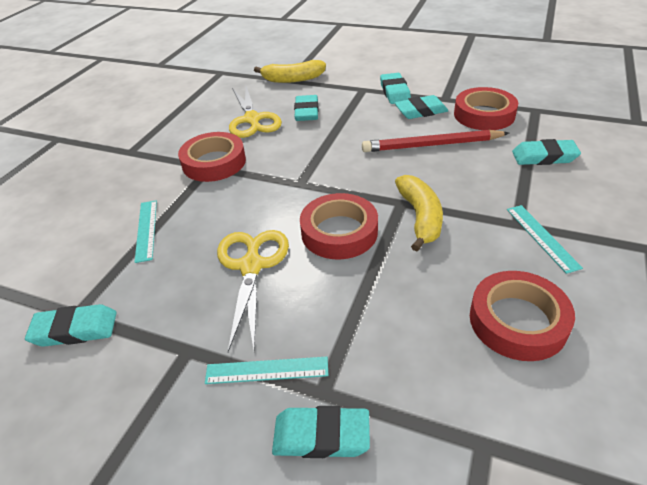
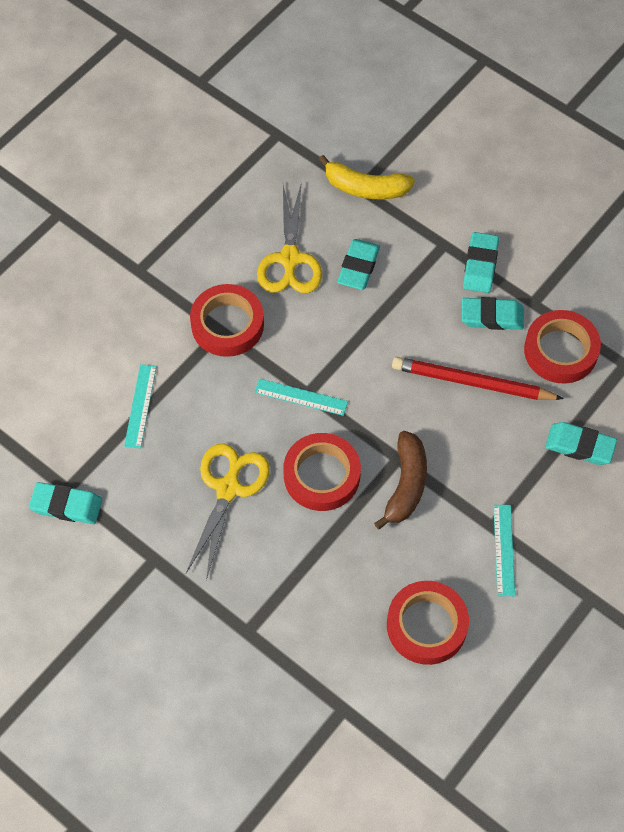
camera: 15 degrees right, 20 degrees up
turquoise ruler [205,357,329,384] -> turquoise ruler moved to [255,379,348,416]
turquoise eraser [272,406,370,458] -> none
yellow banana [395,175,443,251] -> brown banana [374,431,427,530]

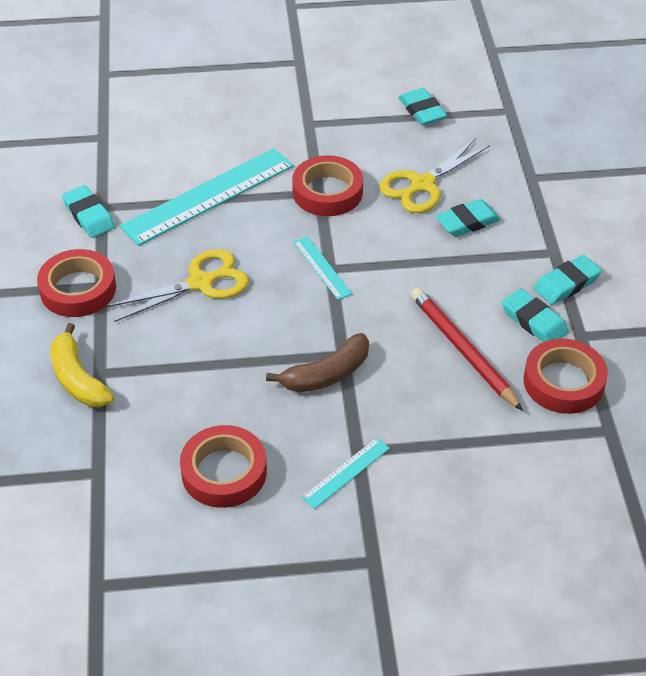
camera: 45 degrees right, 15 degrees down
turquoise ruler [124,364,157,449] -> turquoise ruler [120,148,294,246], size x2.15
red tape [283,433,361,511] -> red tape moved to [37,249,116,317]
yellow banana [318,155,415,199] -> yellow banana moved to [51,323,114,407]
turquoise eraser [545,422,617,465] -> turquoise eraser moved to [399,88,447,125]

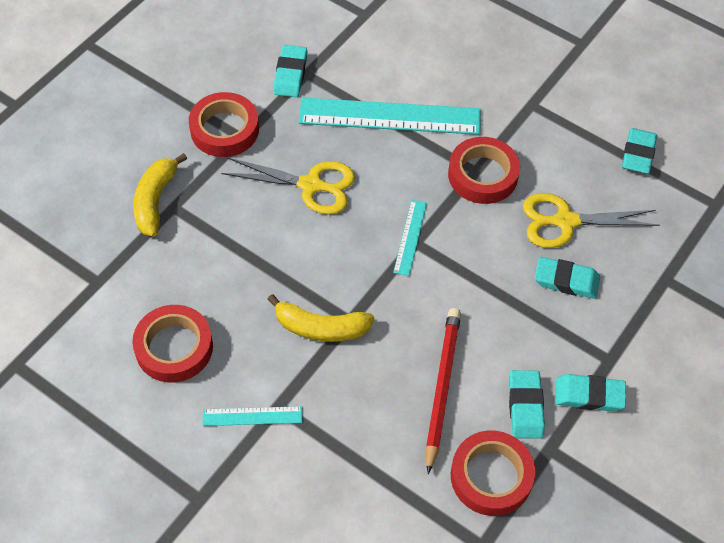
camera: 40 degrees right, 10 degrees up
brown banana [266,333,369,392] -> yellow banana [267,294,374,342]

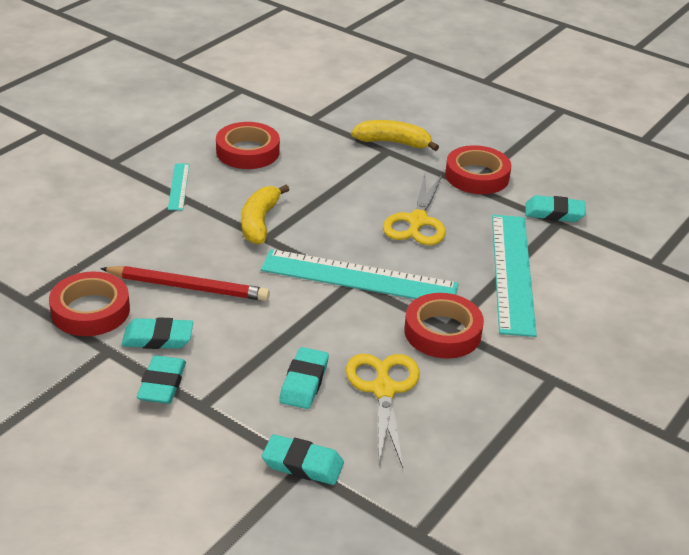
camera: 90 degrees right, 20 degrees down
turquoise ruler [393,200,427,276] -> turquoise ruler [261,249,459,299], size x2.15
turquoise eraser [622,128,657,174] -> turquoise eraser moved to [262,434,344,485]

